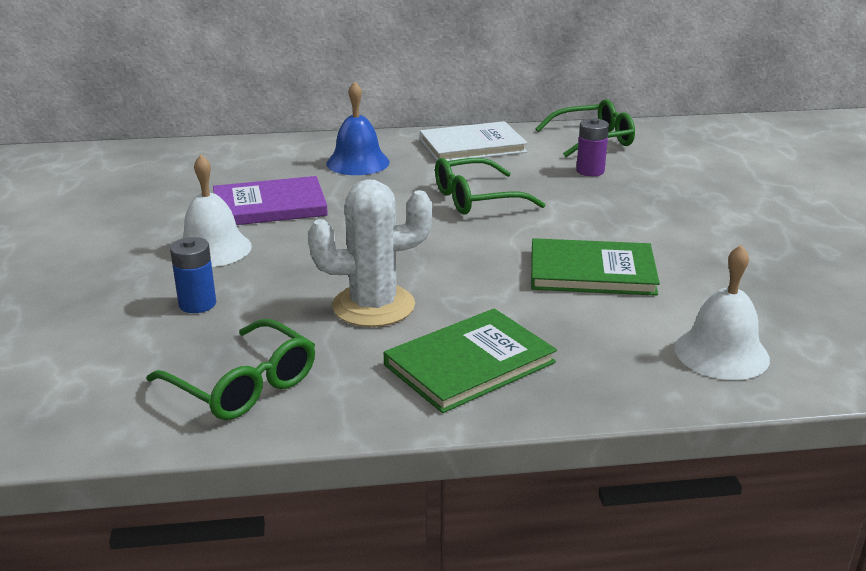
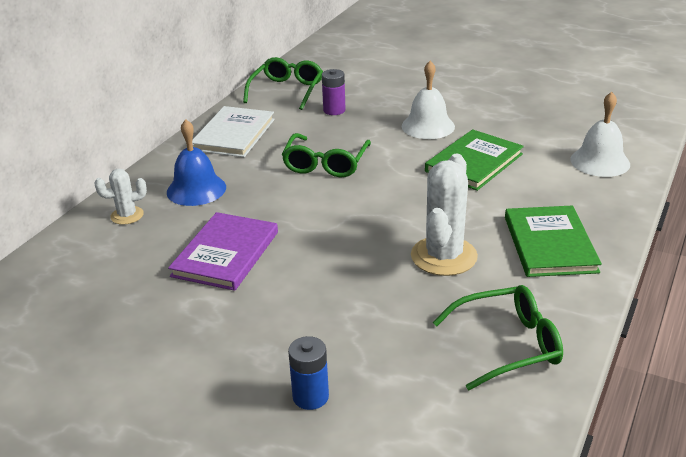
camera: 55 degrees left, 5 degrees up
blue battery [170,237,216,313] -> blue battery moved to [288,336,329,410]
white bell [182,155,252,267] -> white bell moved to [402,61,455,139]
none -> white cactus [95,169,147,225]

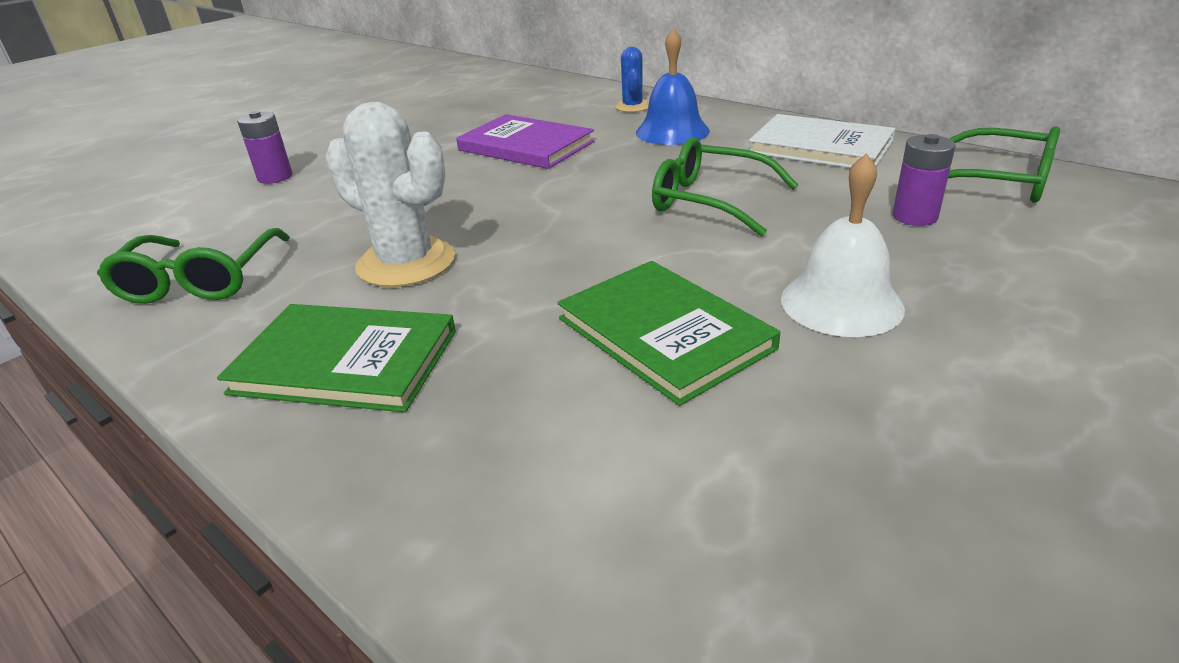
camera: 105 degrees right, 0 degrees up
white cactus [95,169,147,225] -> blue cactus [615,47,649,112]
blue battery [288,336,329,410] -> purple battery [237,111,292,184]
white bell [570,92,630,177] -> none

